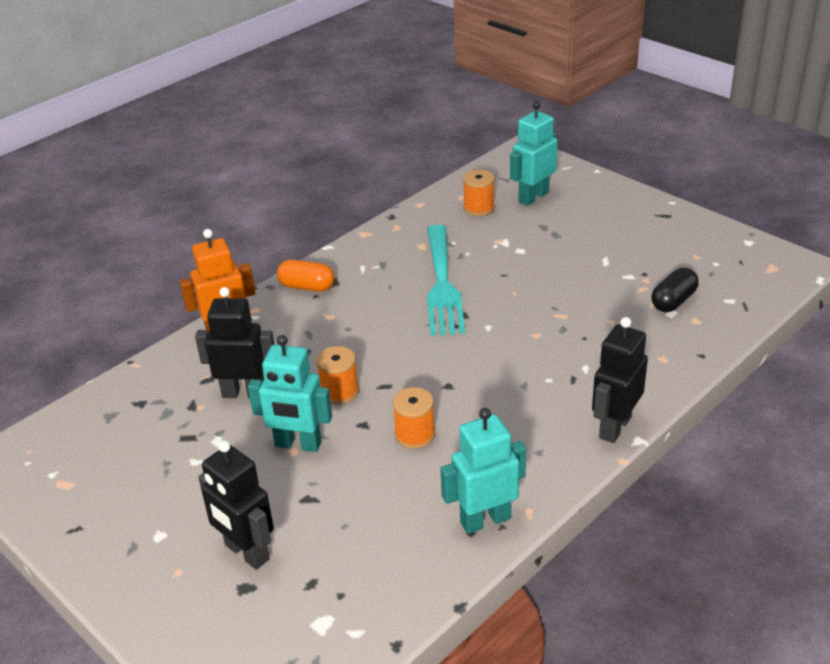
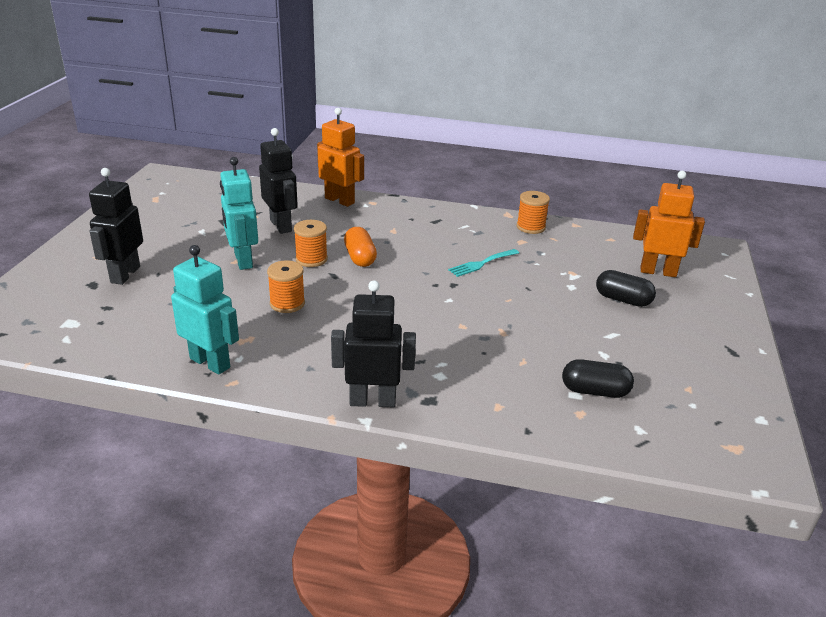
camera: 55 degrees right, 5 degrees down
orange capsule [277,259,335,292] -> orange capsule moved to [344,227,377,267]
turquoise fork [427,225,465,336] -> turquoise fork [448,249,519,277], size x0.49
orange spool [463,169,495,216] -> orange spool moved to [516,191,550,234]
turquoise robot [510,101,558,206] -> orange robot [633,171,705,277]
none -> black capsule [596,270,656,307]

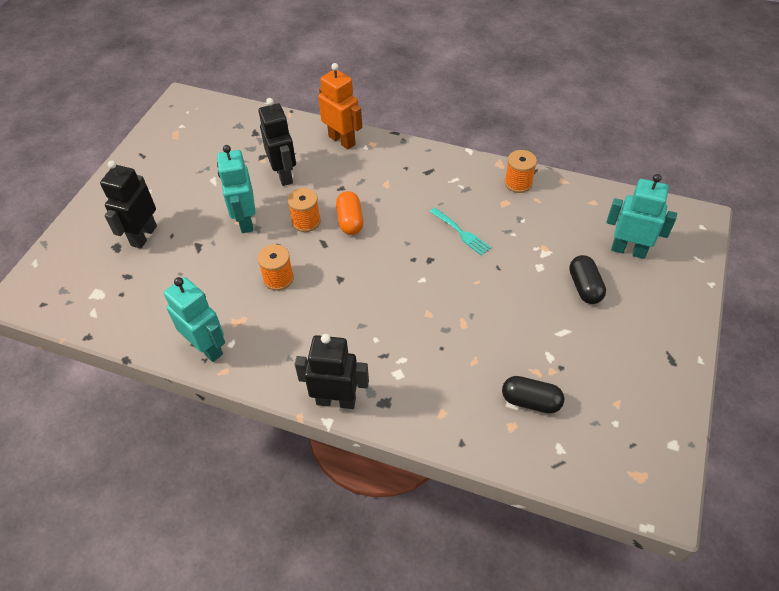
camera: 10 degrees right, 20 degrees up
turquoise fork [448,249,519,277] -> turquoise fork turned 105 degrees counterclockwise [430,208,491,256]
black capsule [596,270,656,307] -> black capsule turned 45 degrees clockwise [569,255,606,304]
orange robot [633,171,705,277] -> turquoise robot [607,174,677,259]

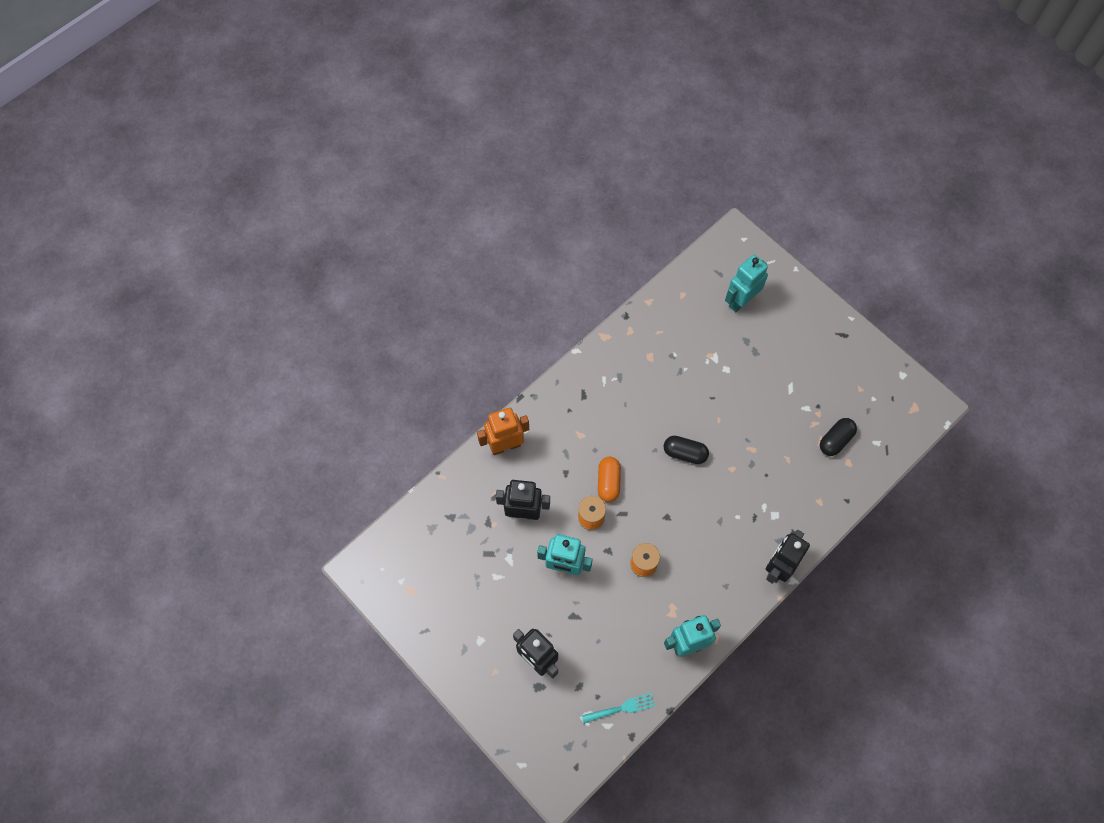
camera: 65 degrees left, 15 degrees up
orange capsule [336,191,363,235] -> orange capsule turned 75 degrees clockwise [598,457,621,502]
turquoise fork [430,208,491,256] -> turquoise fork moved to [582,693,655,724]
orange spool [504,150,537,193] -> none
black capsule [569,255,606,304] -> black capsule moved to [664,436,709,464]

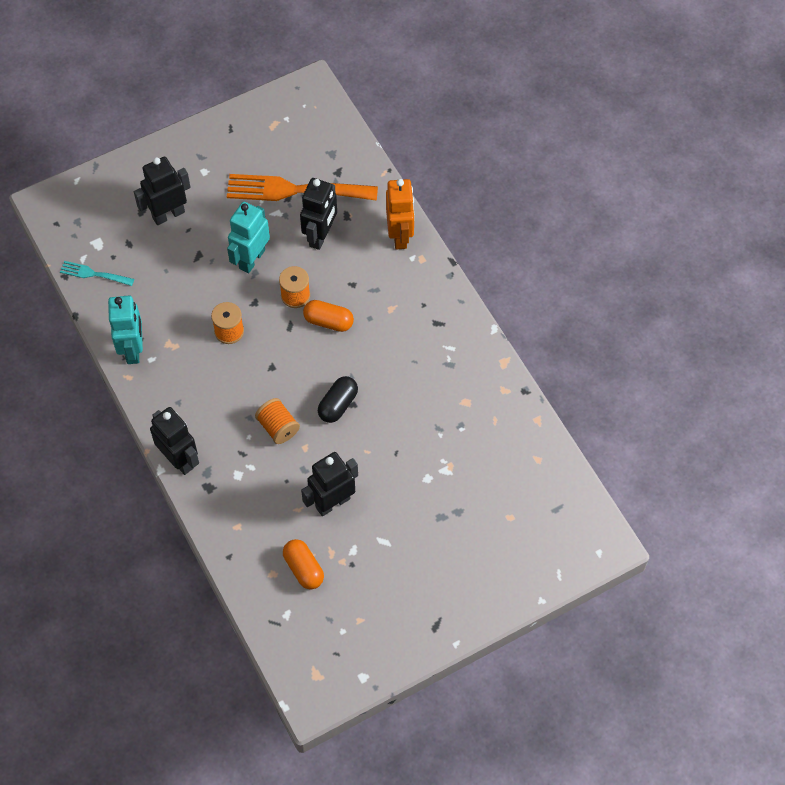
camera: 105 degrees right, 5 degrees down
turquoise fork [582,693,655,724] -> turquoise fork turned 105 degrees clockwise [60,261,134,286]
turquoise robot [725,255,768,312] -> none
black capsule [820,418,857,456] -> orange capsule [283,539,324,590]
none -> orange fork [227,174,378,201]
none -> orange spool [255,398,300,444]
none -> black robot [301,452,358,516]

